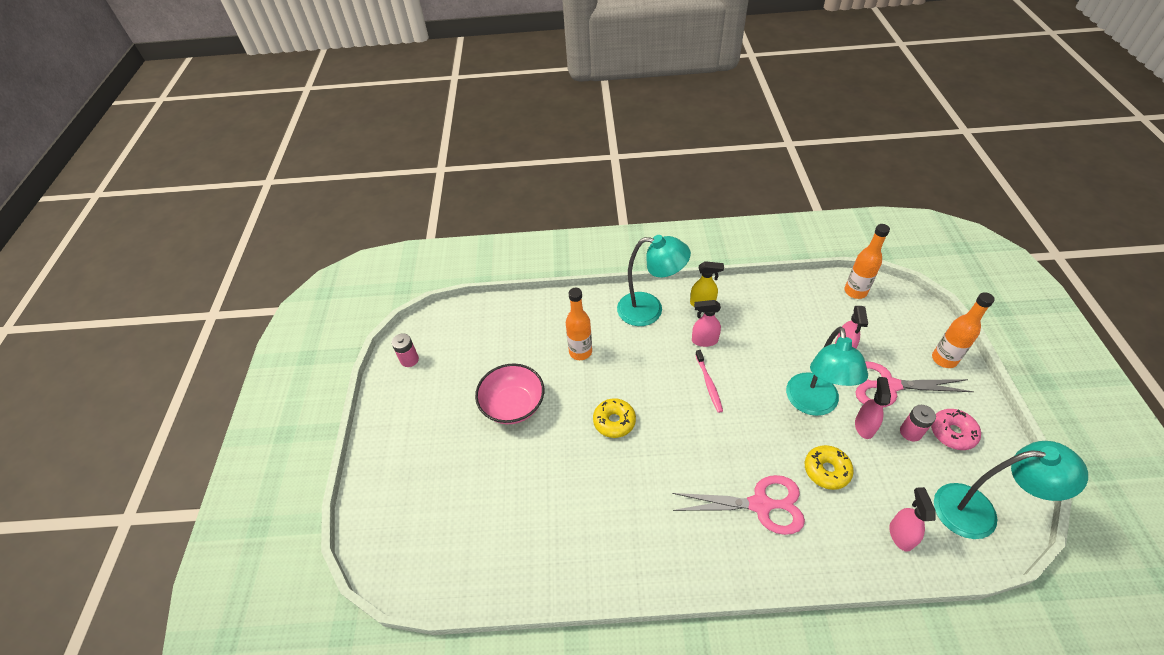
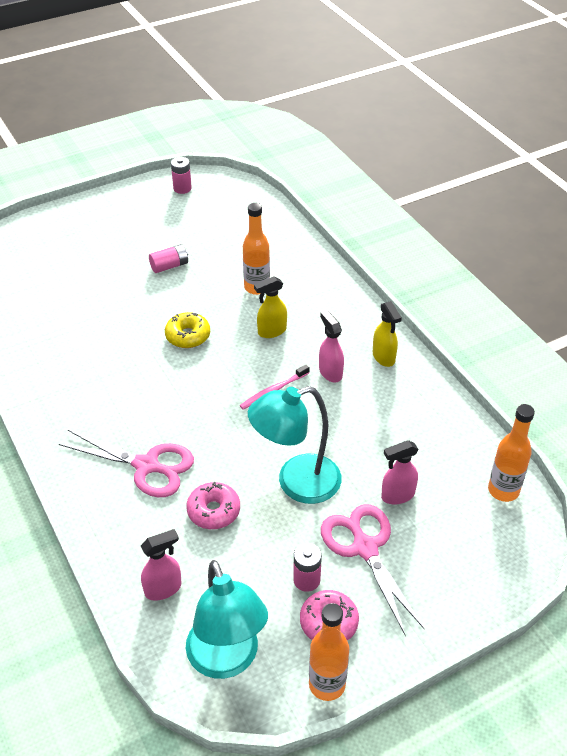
camera: 60 degrees right, 5 degrees down
pink bowl [475,363,544,424] -> pink battery [149,244,188,273]
turquoise lamp [617,235,691,326] -> none
pink scissors [672,475,805,535] -> pink scissors turned 45 degrees counterclockwise [59,430,194,497]
yellow donut [805,445,854,490] -> pink donut [186,482,240,529]
pink spray bottle [855,377,891,439] -> none
orange bottle [932,292,995,368] -> orange bottle moved to [309,603,349,701]
none -> yellow spray bottle [254,276,287,338]

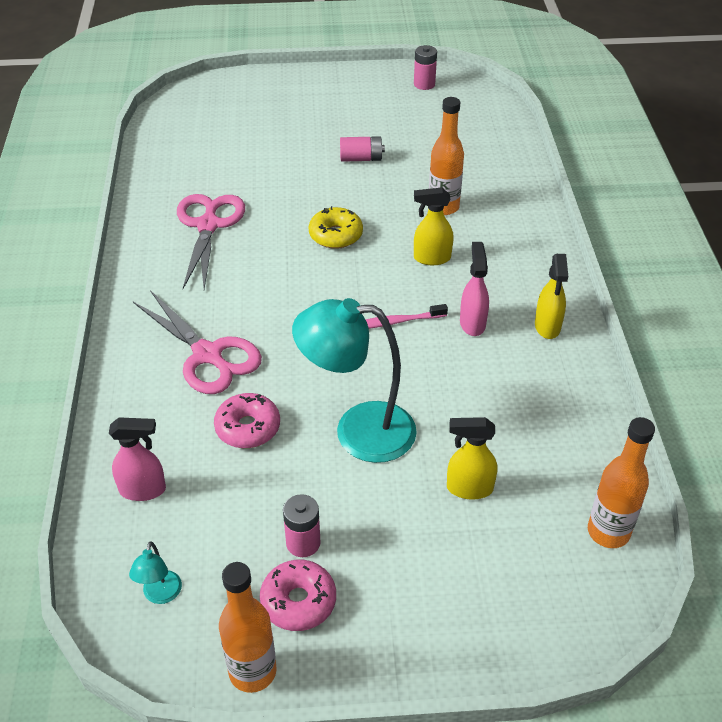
camera: 25 degrees right, 0 degrees up
turquoise lamp [186,560,268,679] -> turquoise lamp [129,541,182,604], size x0.42
pink scissors [321,504,425,635] -> pink scissors moved to [177,194,245,289]
pink spray bottle [381,440,418,504] -> yellow spray bottle [447,417,498,500]

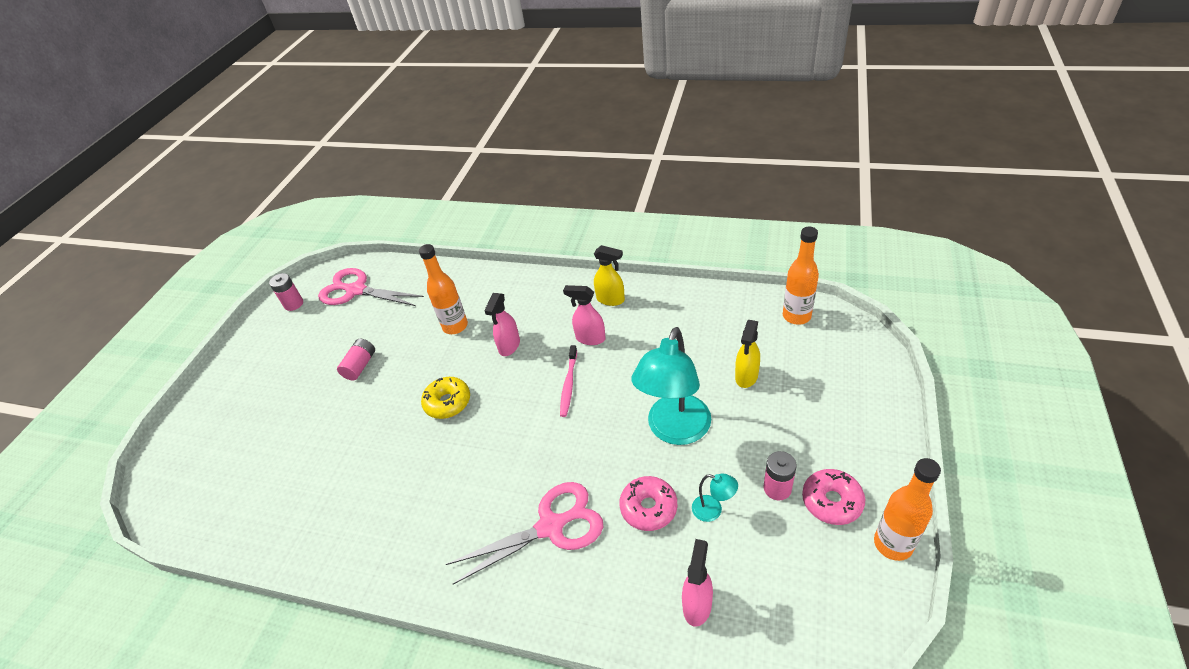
camera: 65 degrees left, 0 degrees up
turquoise lamp [129,541,182,604] -> turquoise lamp moved to [692,473,738,522]
pink scissors [177,194,245,289] -> pink scissors moved to [318,268,424,306]
yellow spray bottle [414,188,454,265] -> pink spray bottle [484,293,520,356]

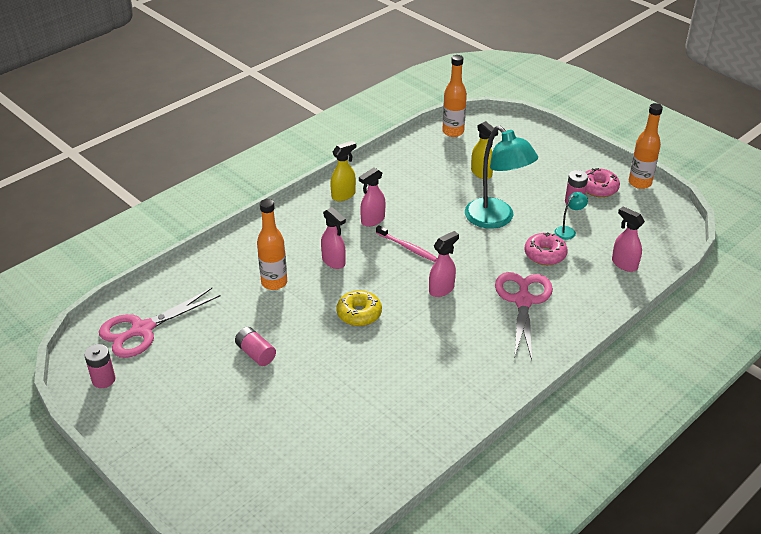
camera: 65 degrees left, 5 degrees down
none -> pink spray bottle [429,231,459,297]

